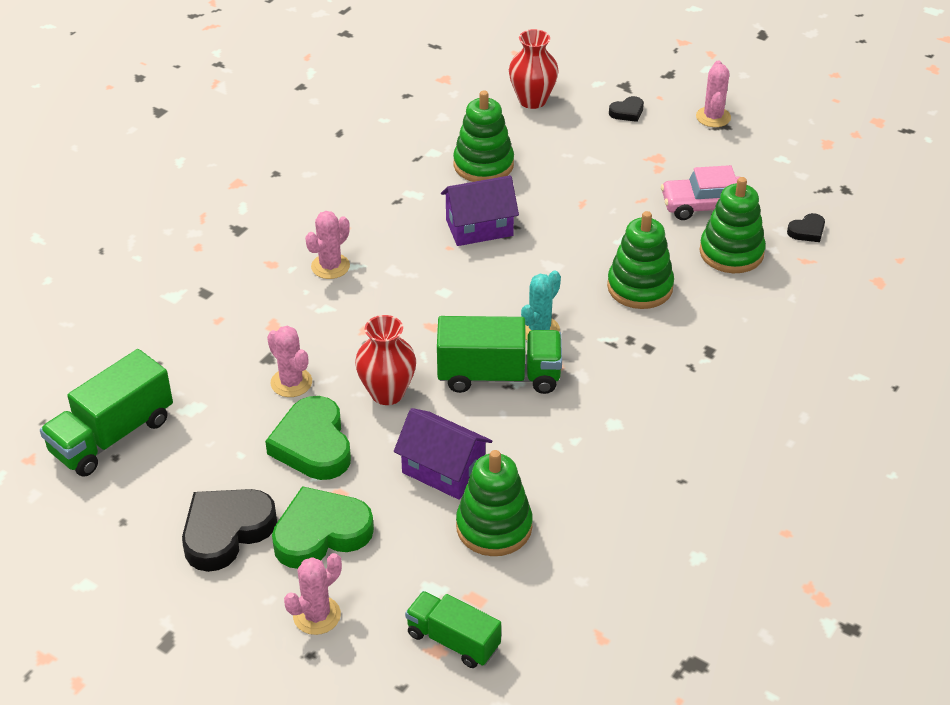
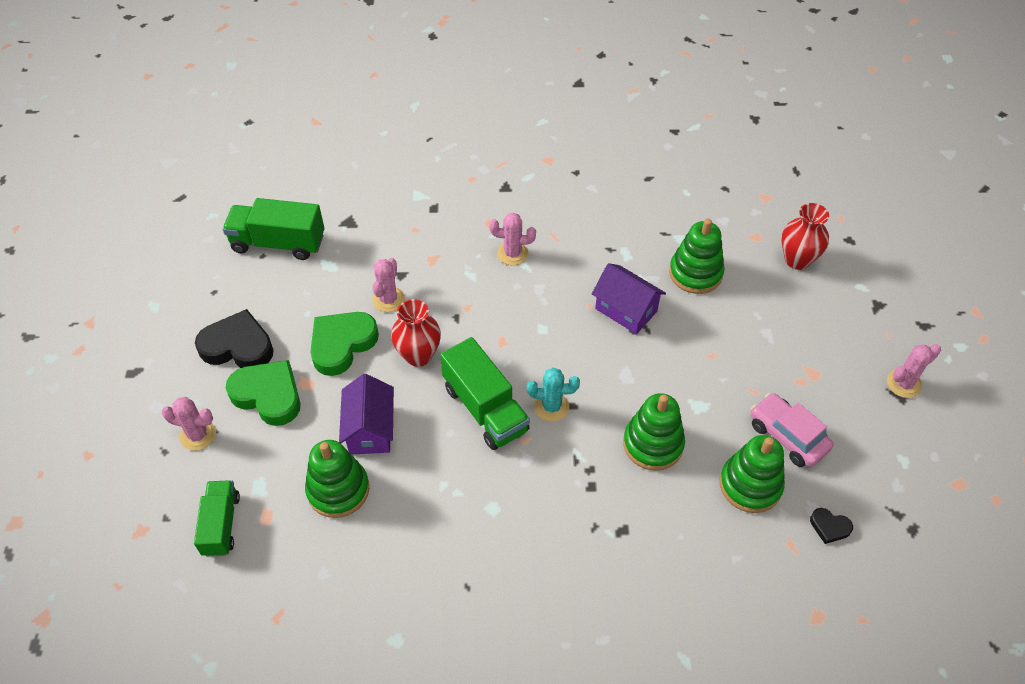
camera: 55 degrees right, 10 degrees up
black heart [609,96,644,122] -> none

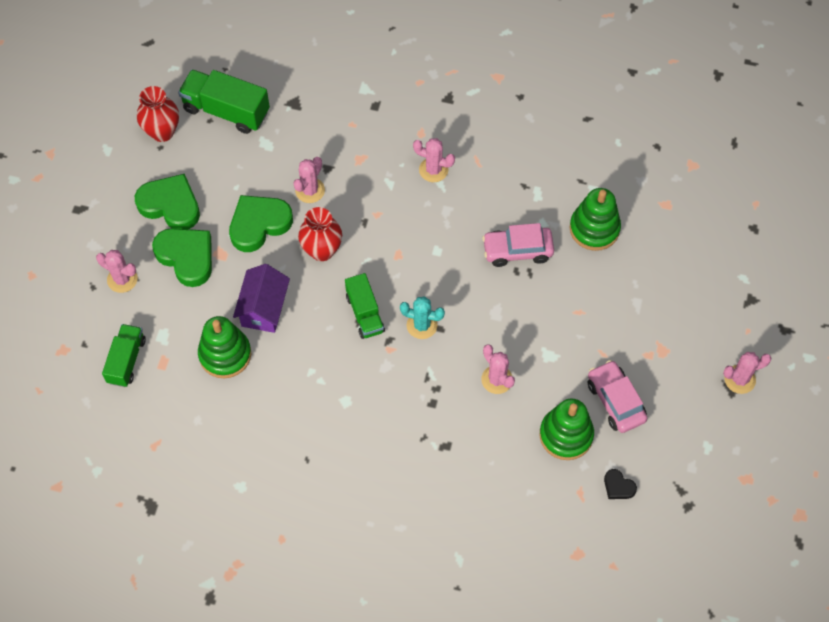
camera: 15 degrees right, 10 degrees up
black heart [195,309,274,368] -> green heart [135,174,200,229]
green truck [440,337,530,450] -> green truck [345,273,385,339], size x0.65
purple house [592,263,666,334] -> pink car [482,223,554,267]
green stacking toy [623,393,685,471] -> pink cactus [481,344,515,394]
red vase [782,203,829,270] -> red vase moved to [137,86,179,142]

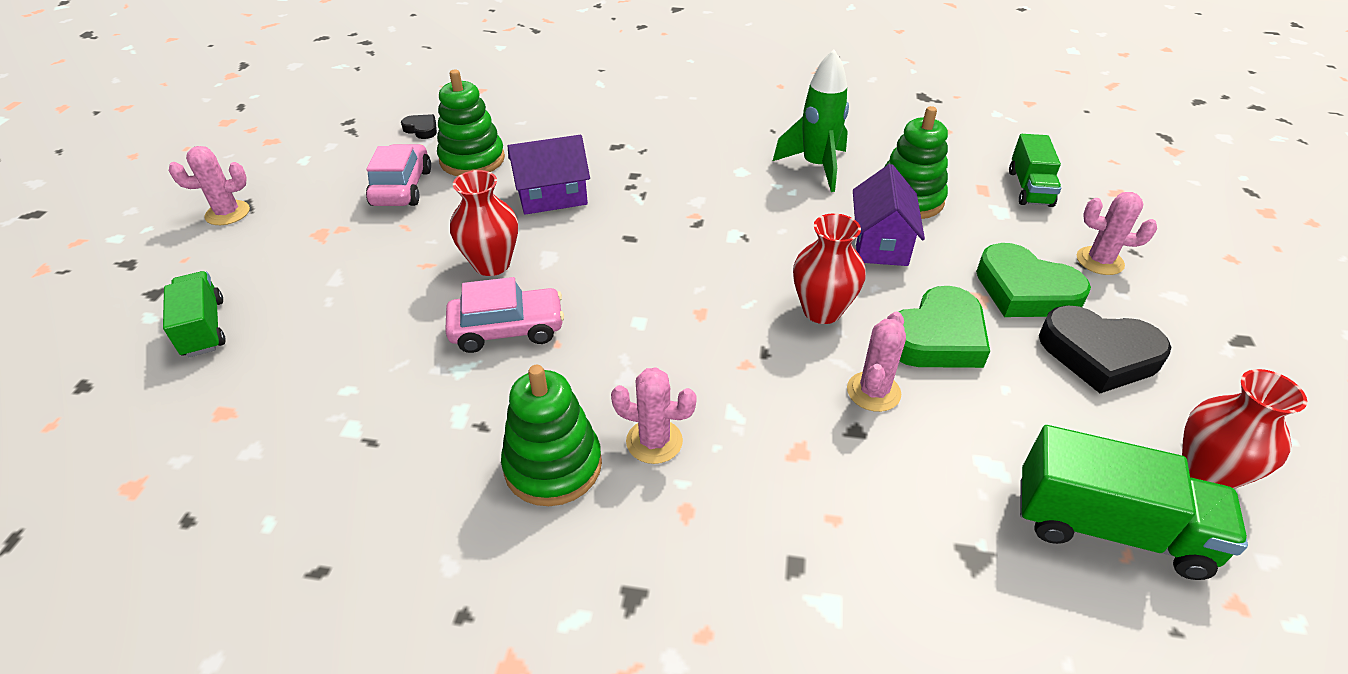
camera: 175 degrees right, 20 degrees down
green heart [135,174,200,229] -> black heart [1039,306,1171,393]
green truck [345,273,385,339] -> green truck moved to [163,271,225,357]
turquoise cactus [400,296,445,339] -> none
pink cactus [481,344,515,394] -> purple house [508,135,590,215]
green stacking toy [570,188,621,251] -> green stacking toy moved to [501,365,602,506]
pink car [587,360,647,433] -> pink car turned 150 degrees counterclockwise [366,144,431,206]
none -> red vase [450,170,518,276]
none -> green rocket [773,49,849,192]

